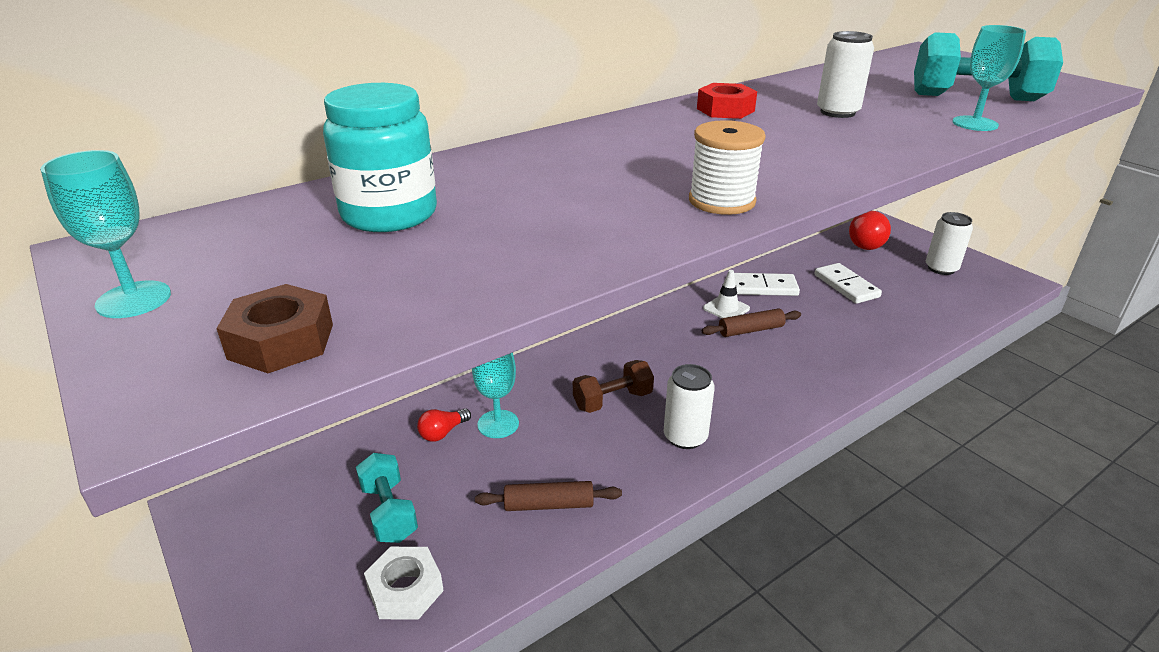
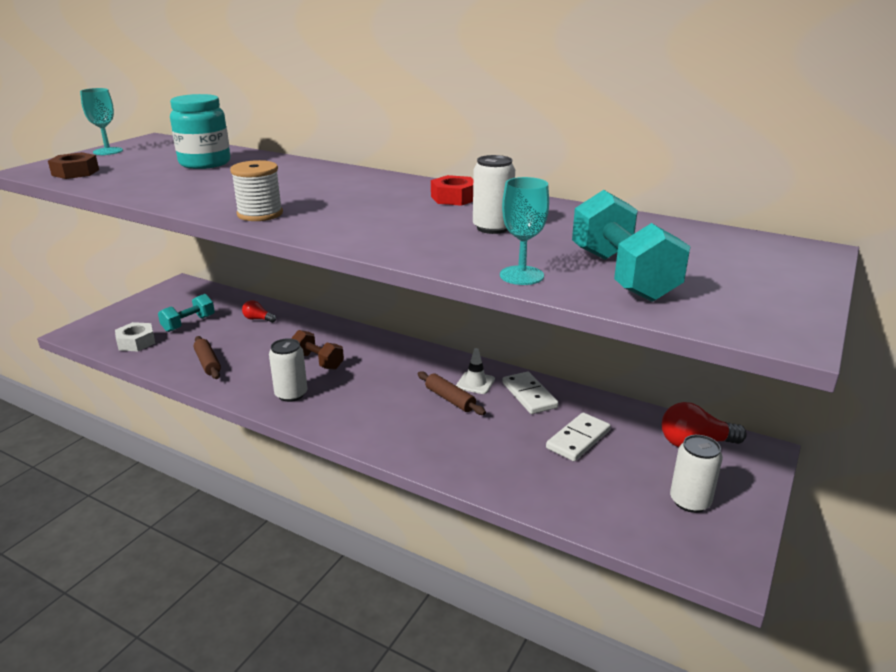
camera: 65 degrees right, 5 degrees down
turquoise goblet [472,353,519,438] -> none

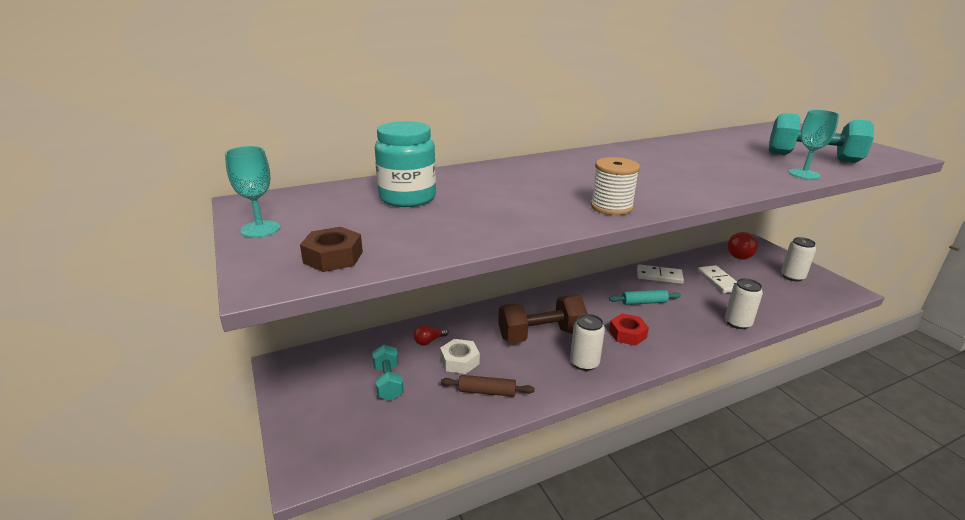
camera: 55 degrees left, 0 degrees up
white nut [115,322,155,351] -> white nut moved to [440,339,480,374]
brown dumbbell [291,330,344,370] -> brown dumbbell [498,295,588,343], size x1.63
brown rolling pin [418,371,486,415] -> turquoise rolling pin [609,290,681,305]
red nut [431,175,473,206] -> red nut moved to [609,314,649,346]
white traffic cone [456,348,495,394] -> none
white can [473,155,515,234] -> white can moved to [725,278,763,329]

